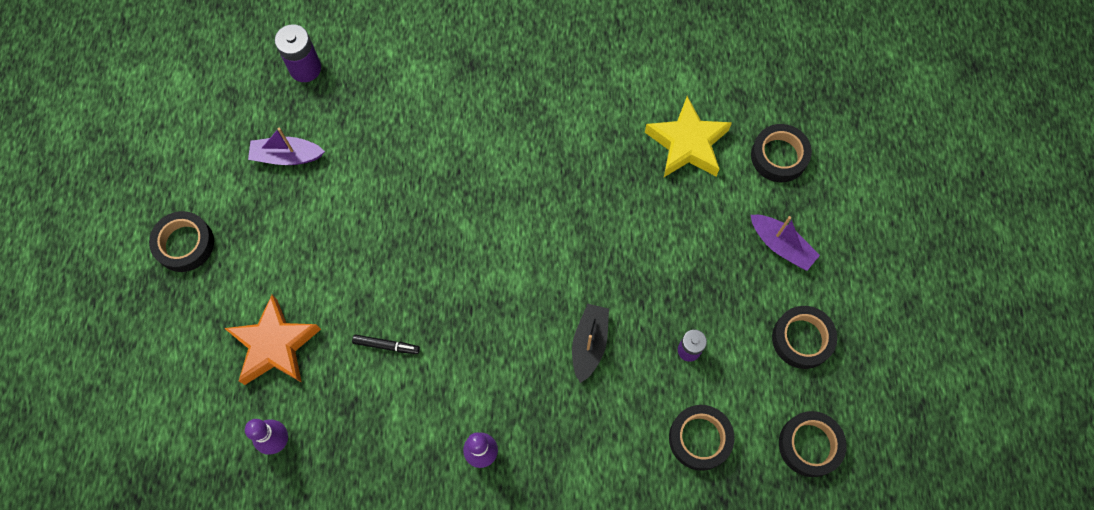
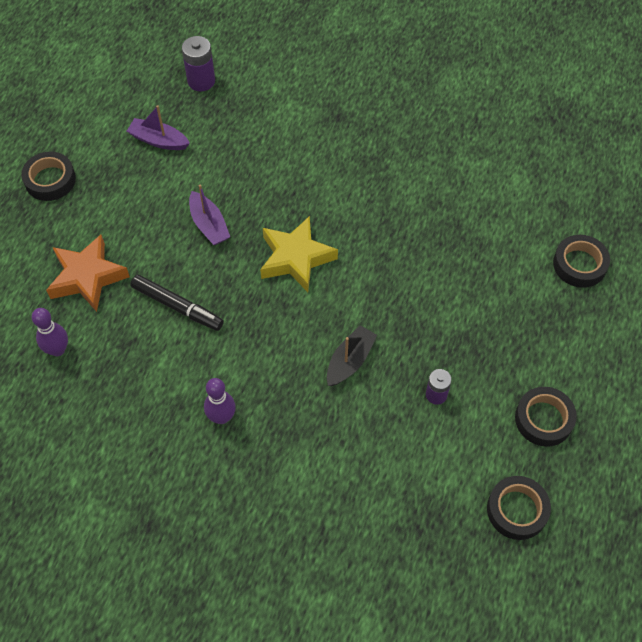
camera: 20 degrees right, 10 degrees down
black marker [352,334,420,354] -> black marker [130,275,224,331], size x1.72
yellow star [645,96,732,177] -> yellow star moved to [260,216,338,292]
black tape [669,405,734,471] -> none
purple boat [751,215,820,271] -> purple boat moved to [189,185,230,245]

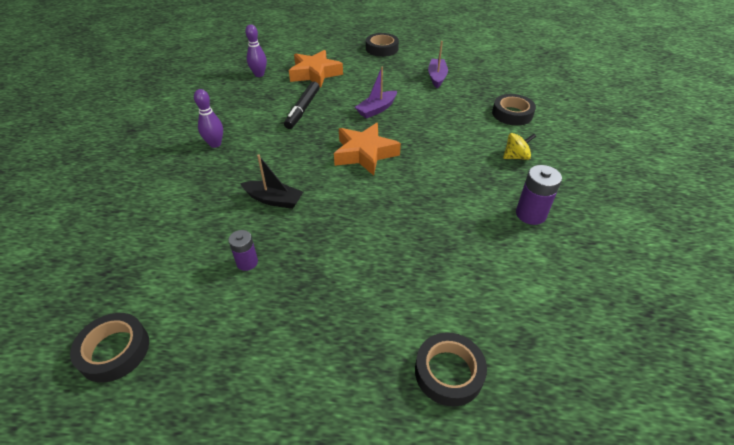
camera: 75 degrees right, 15 degrees down
purple battery [182,36,215,92] -> purple battery moved to [516,165,562,225]
yellow star [260,216,338,292] -> orange star [334,123,401,176]
black tape [515,387,577,446] -> black tape moved to [492,94,536,126]
none -> yellow spinning top [503,133,536,160]

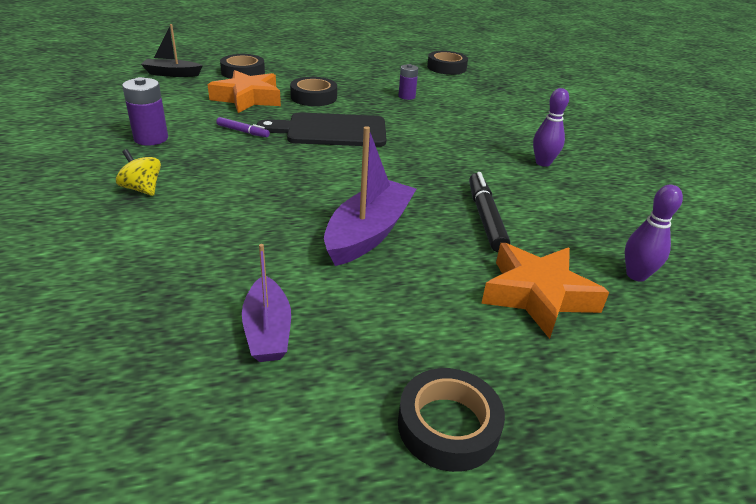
camera: 160 degrees right, 10 degrees down
black boat [240,155,303,209] -> black boat moved to [141,24,203,77]
orange star [334,123,401,176] -> orange star moved to [208,70,281,113]
purple boat [355,67,397,118] -> purple boat [324,126,416,266], size x1.56
black tape [492,94,536,126] -> black tape moved to [290,77,337,106]
yellow spinning top [503,133,536,160] -> yellow spinning top turned 75 degrees clockwise [116,149,161,196]
none -> purple marker [216,117,270,137]
none -> black cutting board [257,112,386,147]

